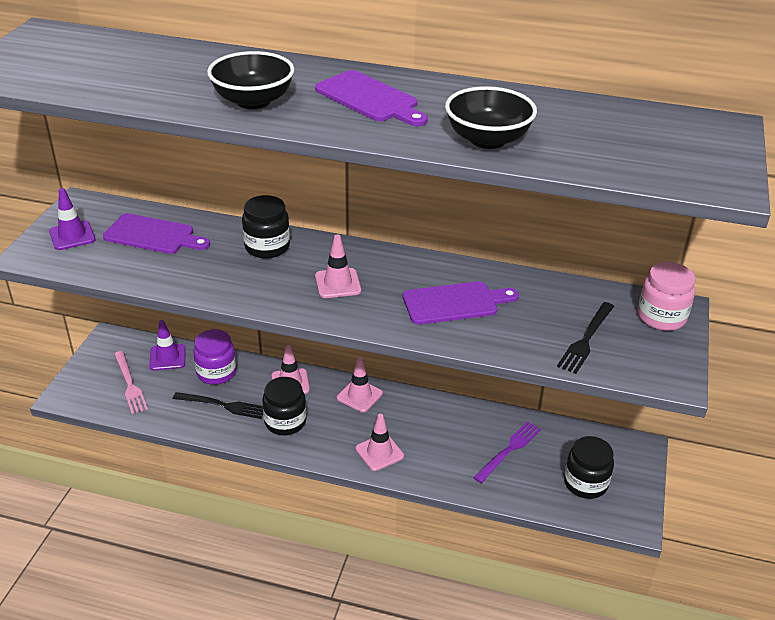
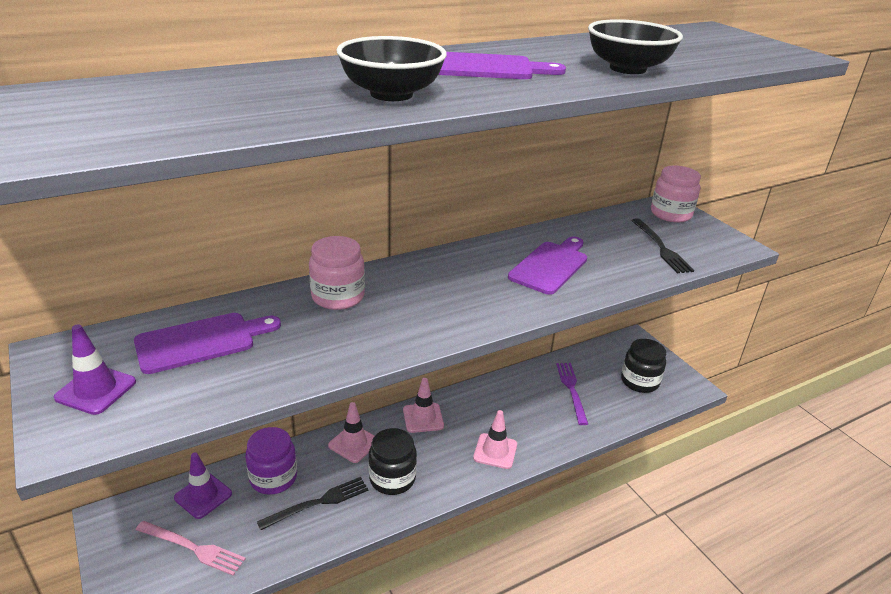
camera: 45 degrees left, 5 degrees down
black jar [242,195,290,258] -> pink jar [309,236,365,310]
pink traffic cone [315,235,361,298] -> none

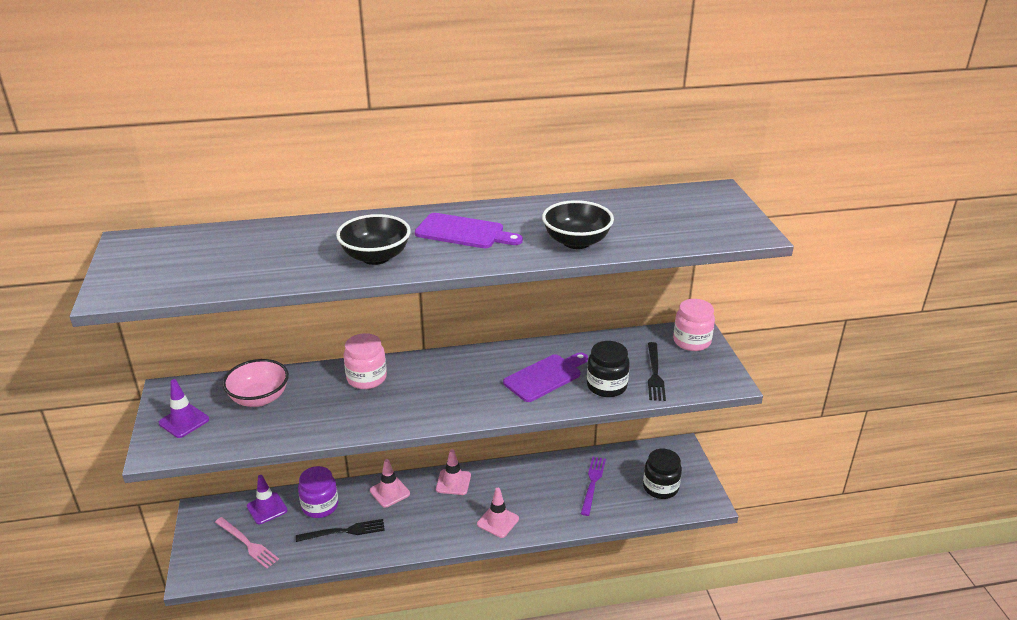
camera: 20 degrees right, 0 degrees up
purple cutting board [134,313,281,374] -> pink bowl [222,359,289,407]
black jar [369,428,417,495] -> black jar moved to [587,341,630,397]

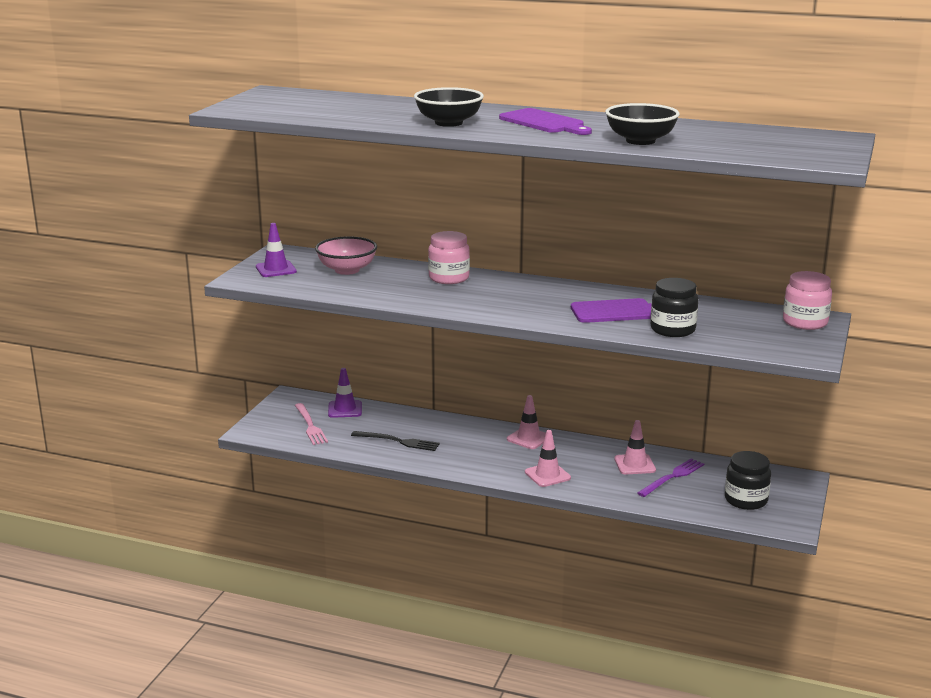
camera: 30 degrees right, 10 degrees down
purple jar [298,466,338,518] -> none
pink traffic cone [370,459,410,508] -> pink traffic cone moved to [614,420,656,475]
black fork [648,342,666,401] -> none

